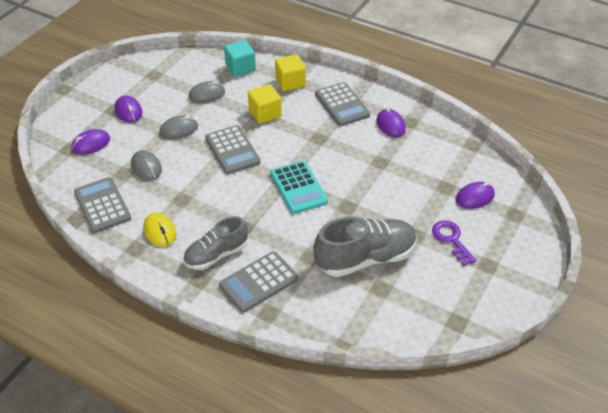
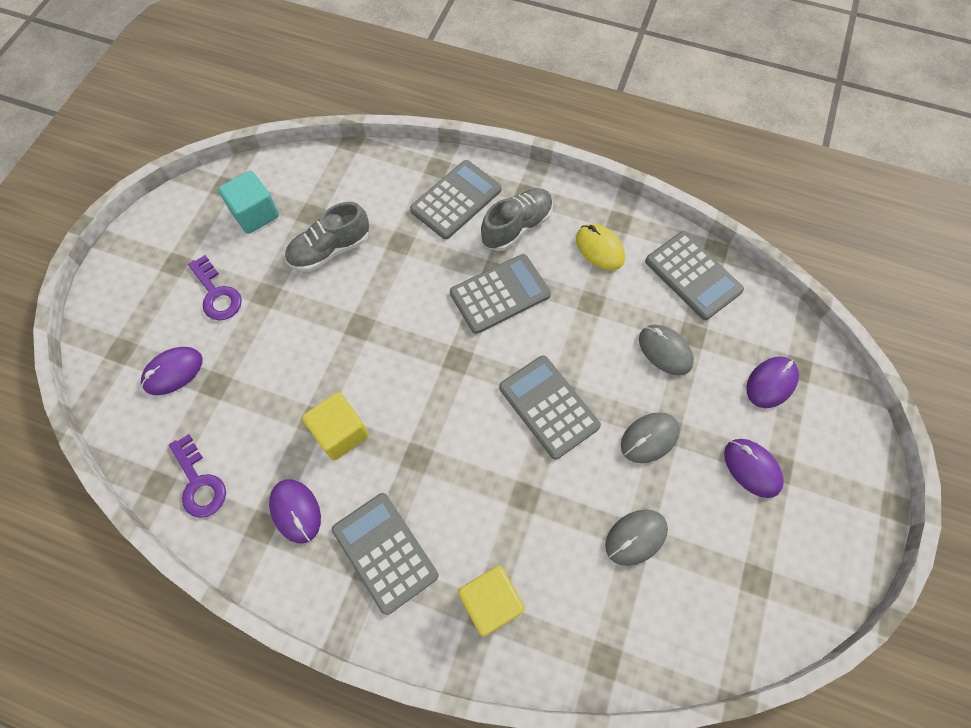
camera: 170 degrees right, 20 degrees up
turquoise cube [224,40,256,77] -> turquoise cube moved to [218,171,279,234]
yellow cube [248,84,282,124] -> yellow cube moved to [302,392,369,460]
turquoise calculator [270,161,328,214] -> none
grey shoe [313,217,417,277] -> grey shoe [285,202,369,272], size x0.65
none -> purple key [169,434,226,518]
none -> grey calculator [450,254,551,334]

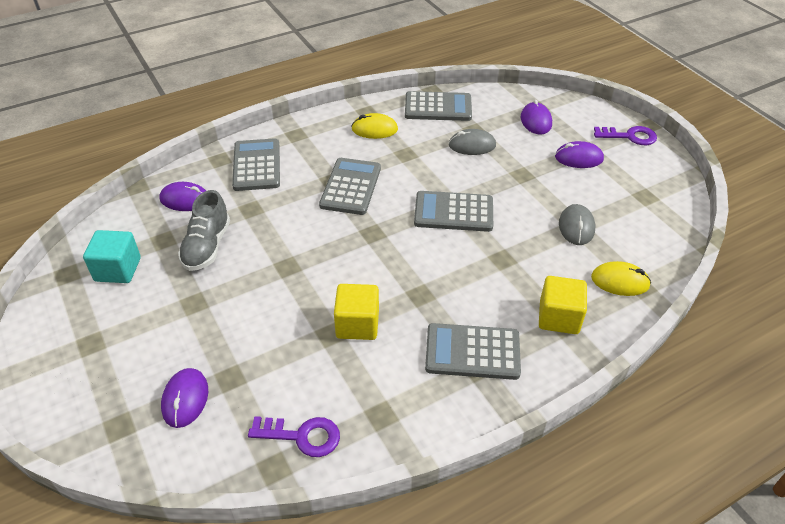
camera: 50 degrees left, 20 degrees down
purple key [188,255,242,321] -> purple key moved to [594,126,657,145]
purple mouse [269,480,321,543] -> purple mouse moved to [159,182,206,211]
grey shoe [481,188,553,251] -> none
grey mouse [621,412,680,463] -> none
none -> yellow mouse [591,261,651,296]

